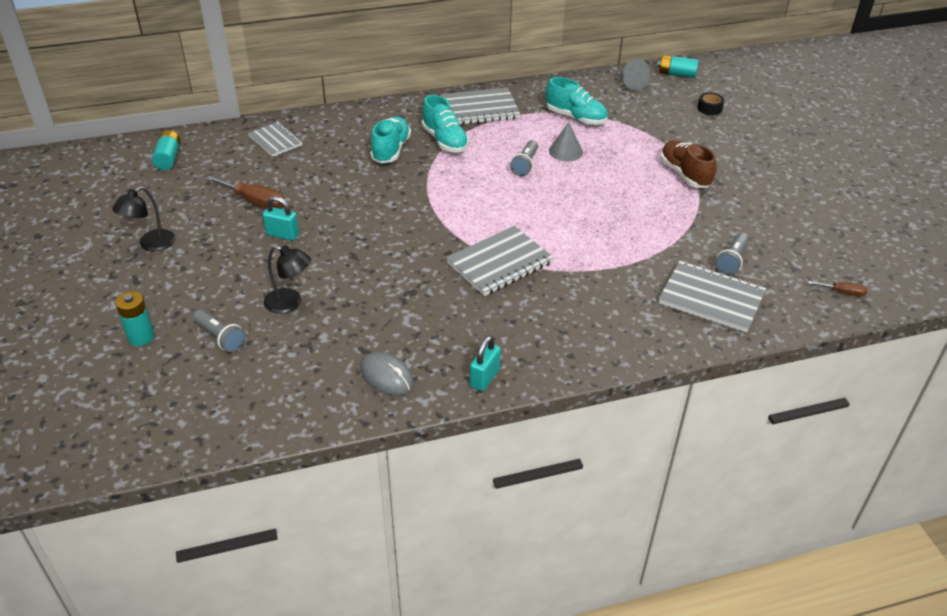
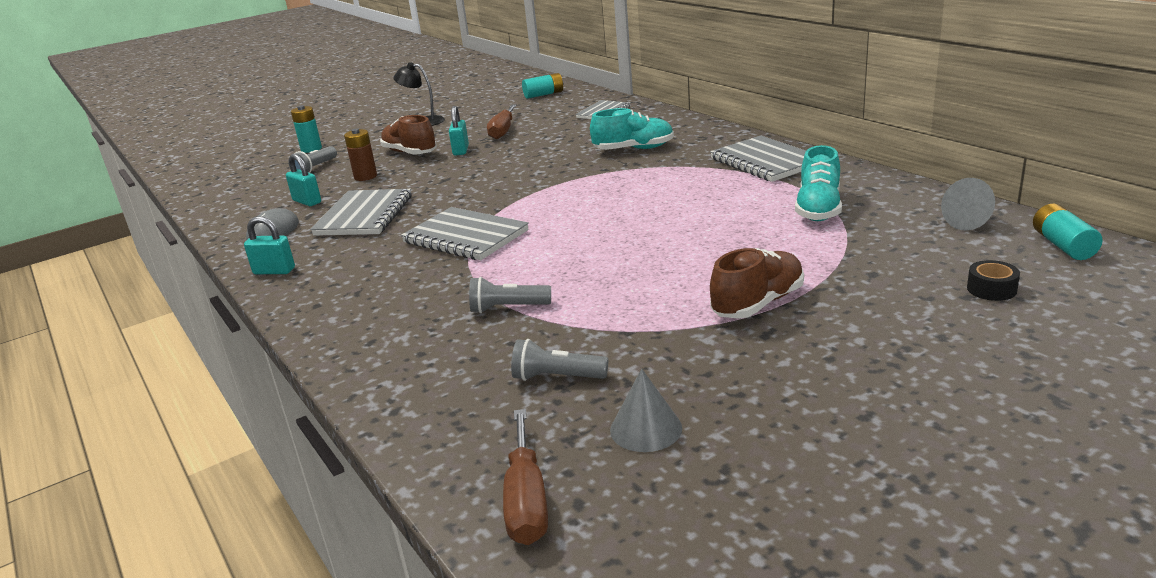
camera: 75 degrees right, 15 degrees down
black lamp [264,245,311,314] -> brown battery [344,129,377,181]
turquoise shoe [422,95,469,153] -> none
grey flashlight [510,140,538,176] -> grey flashlight moved to [469,277,551,313]
grey cone [549,122,583,161] -> grey cone moved to [610,369,682,452]
grey notebook [658,261,766,333] -> grey notebook moved to [310,189,412,236]
brown screwdriver [808,281,867,296] -> brown screwdriver [503,409,548,545], size x1.80
none -> turquoise padlock [286,154,321,206]
none -> brown shoe [380,115,437,155]

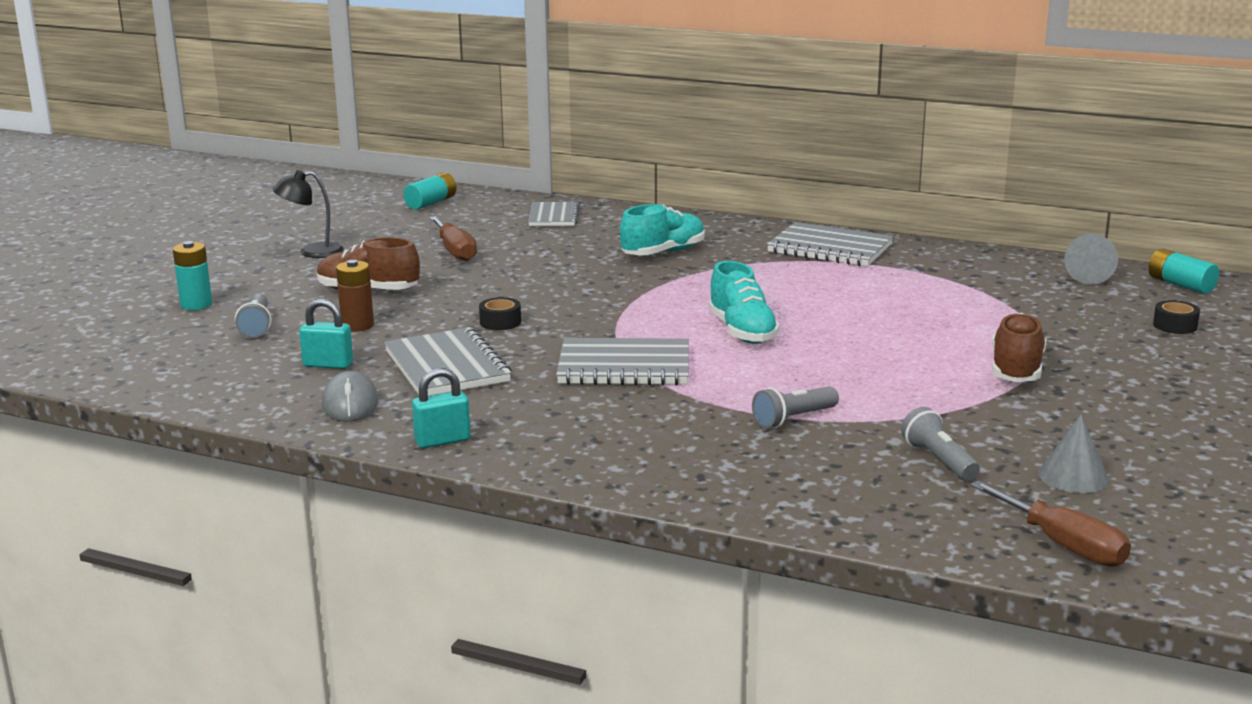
camera: 35 degrees left, 5 degrees down
turquoise padlock [449,106,469,156] -> none
grey flashlight [511,339,608,381] -> grey flashlight turned 90 degrees clockwise [901,407,980,481]
turquoise shoe [795,145,842,221] -> turquoise shoe moved to [708,261,780,344]
none -> black tape [479,297,521,330]

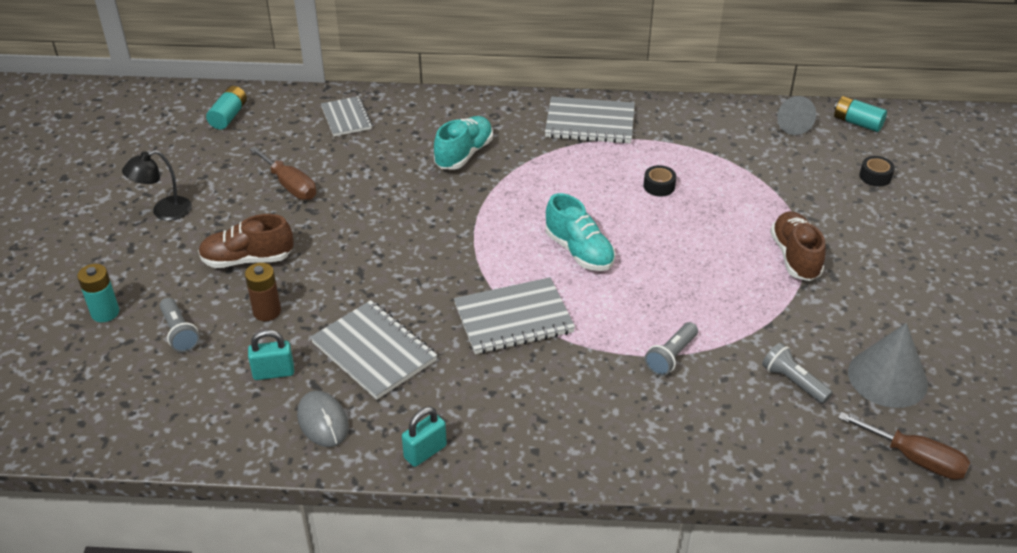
camera: 20 degrees left, 20 degrees up
black tape [479,297,521,330] -> black tape moved to [643,165,676,197]
grey cone [1038,415,1109,493] -> grey cone [848,323,928,408], size x1.58

